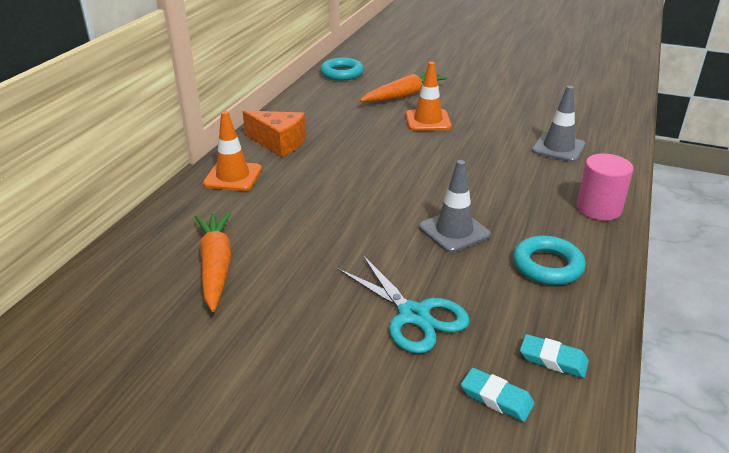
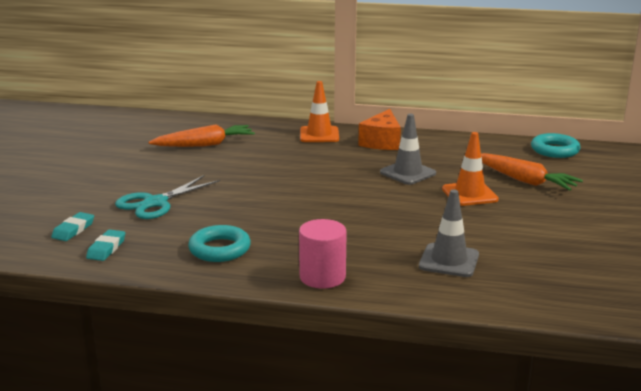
camera: 80 degrees right, 10 degrees down
grey traffic cone [419,160,491,253] -> grey traffic cone moved to [380,114,436,185]

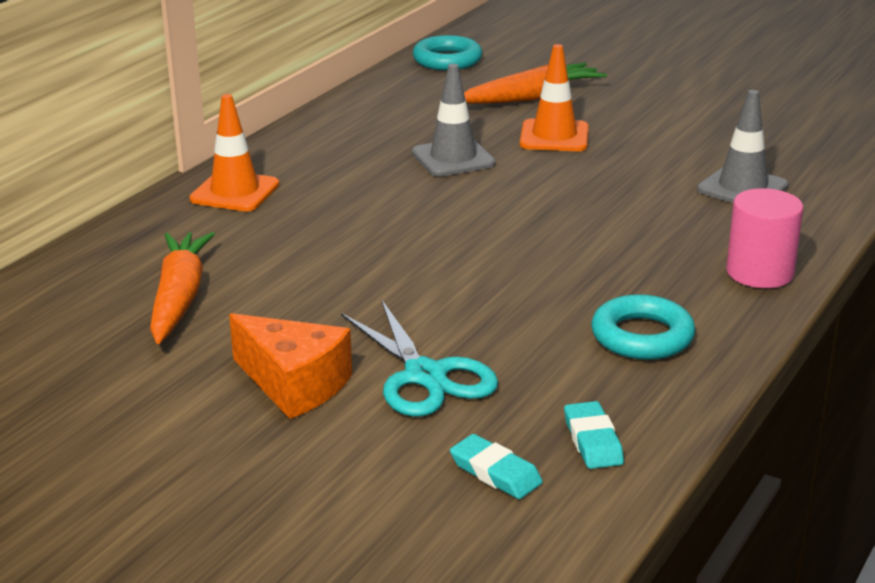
camera: 70 degrees left, 5 degrees up
turquoise eraser [86,229,125,261] -> turquoise eraser turned 45 degrees clockwise [564,401,624,469]
orange cheese [358,109,401,150] -> orange cheese moved to [229,313,352,419]

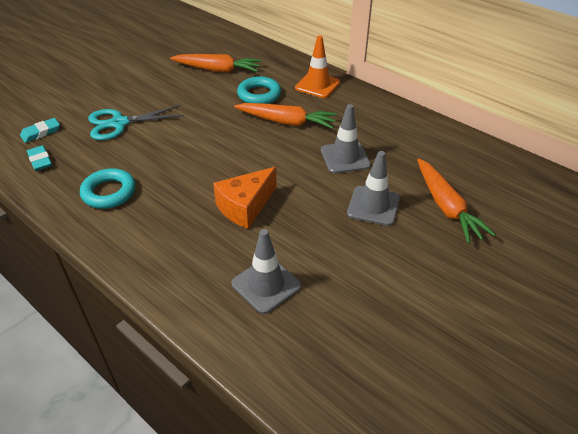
camera: 100 degrees right, 15 degrees up
orange cheese [229,313,352,419] -> orange cheese moved to [213,167,277,229]
turquoise ring [413,35,482,70] -> turquoise ring moved to [237,76,281,104]
orange traffic cone [520,44,589,151] -> grey traffic cone [347,151,400,226]
turquoise eraser [564,401,624,469] -> turquoise eraser turned 60 degrees clockwise [27,145,52,171]
pink cylinder [726,188,803,288] -> none
none -> orange carrot [234,103,337,129]

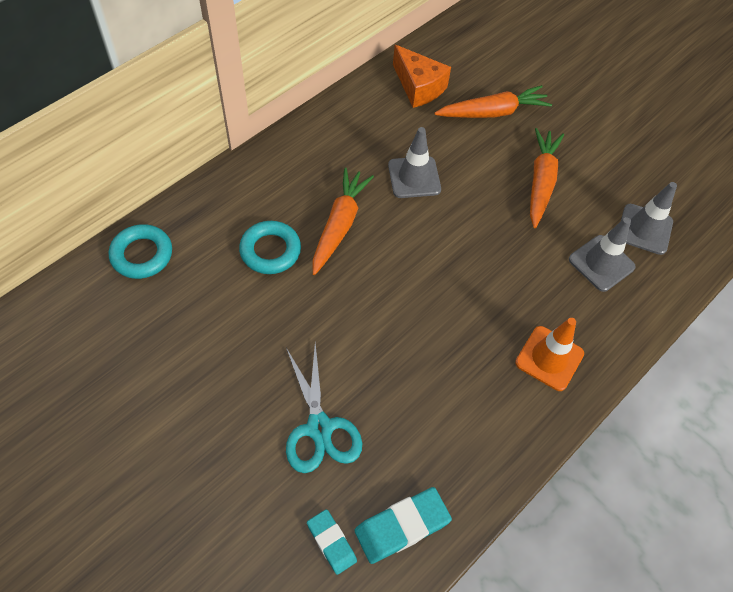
camera: 90 degrees left, 15 degrees up
turquoise eraser [27,145,52,171] -> turquoise eraser [354,487,452,564], size x1.57
turquoise ring [80,168,136,209] -> turquoise ring moved to [109,224,172,279]
orange carrot [170,54,262,73] -> orange carrot moved to [530,128,564,228]
orange cheese [213,167,277,229] -> orange cheese moved to [393,45,451,108]
orange traffic cone [295,35,340,98] -> orange traffic cone moved to [515,318,584,391]
grey traffic cone [347,151,400,226] -> grey traffic cone moved to [621,182,677,255]

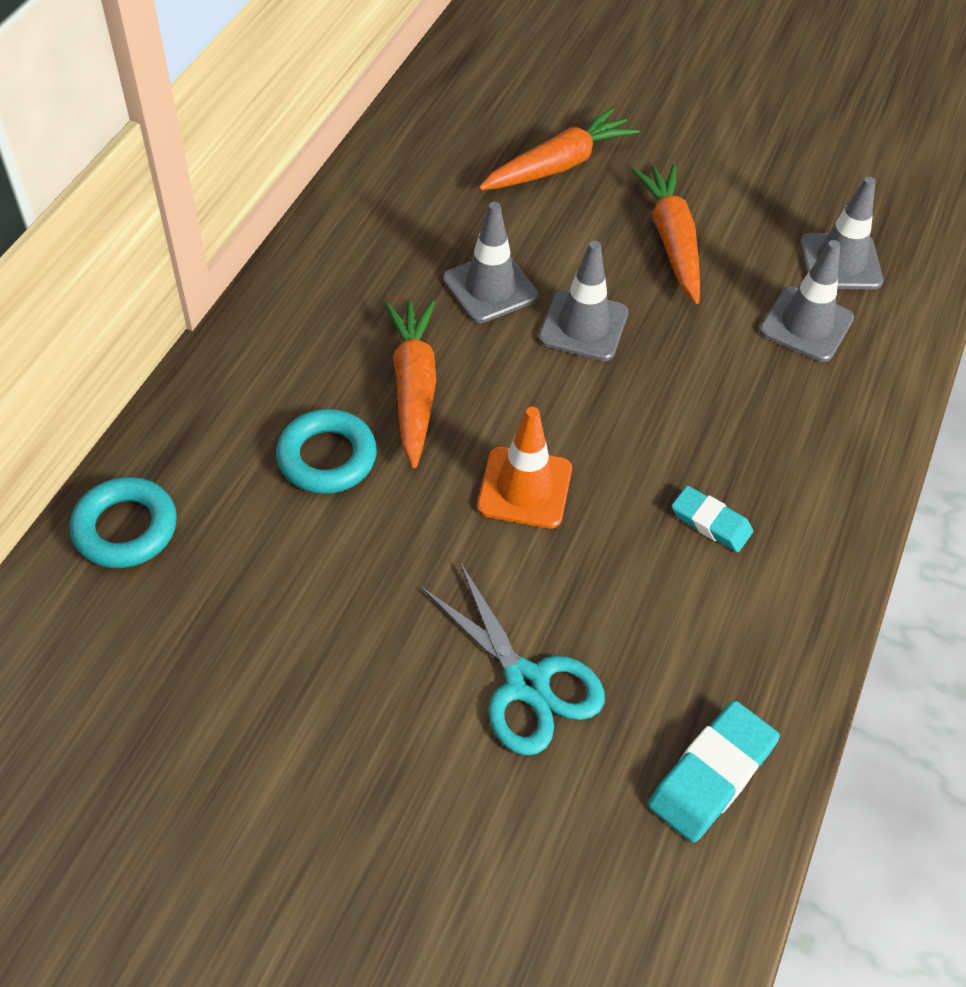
camera: 20 degrees left, 5 degrees down
turquoise eraser [307,509,357,575] -> turquoise eraser moved to [671,486,753,552]
orange cheese [393,45,451,108] -> none
orange traffic cone [515,318,584,391] -> orange traffic cone moved to [477,407,572,529]
none -> grey traffic cone [538,241,628,361]

